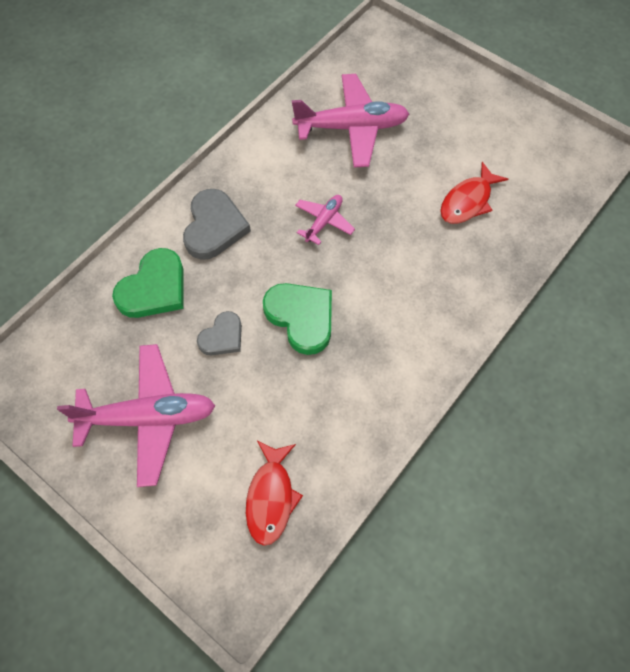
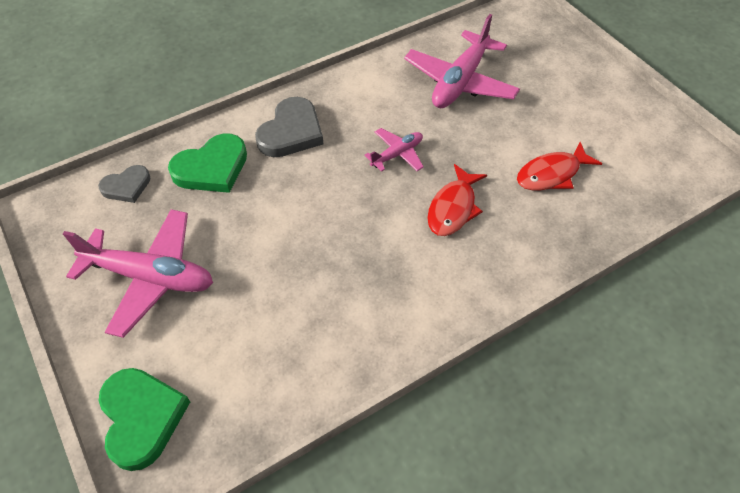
camera: 20 degrees right, 10 degrees down
grey heart [197,311,242,355] -> grey heart moved to [98,165,151,203]
red fish [246,441,303,546] -> red fish moved to [427,164,487,236]
green heart [263,283,332,355] -> green heart moved to [99,368,190,471]
pink plane [292,74,409,168] -> pink plane turned 105 degrees clockwise [404,14,520,108]

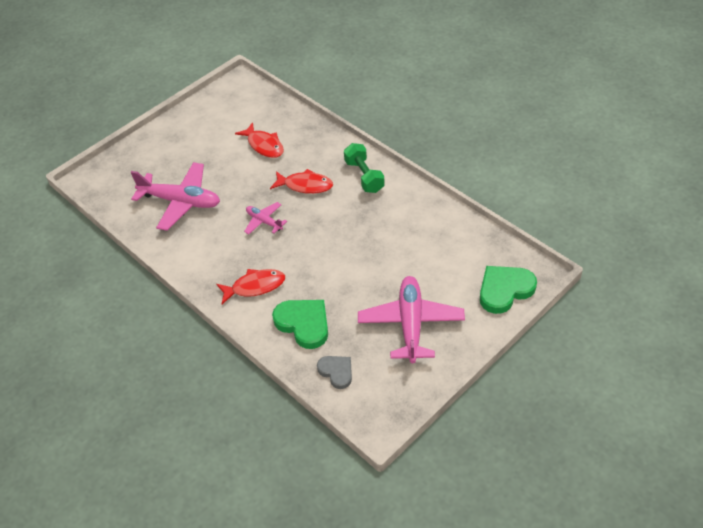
camera: 100 degrees left, 5 degrees down
grey heart [255,97,323,157] -> red fish [216,269,285,304]
none -> green dumbbell [344,143,385,193]

